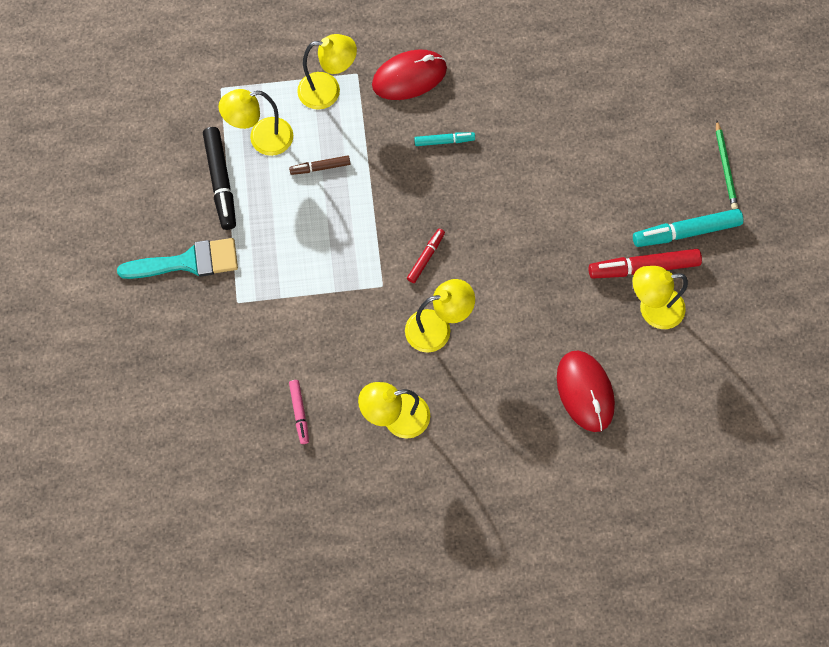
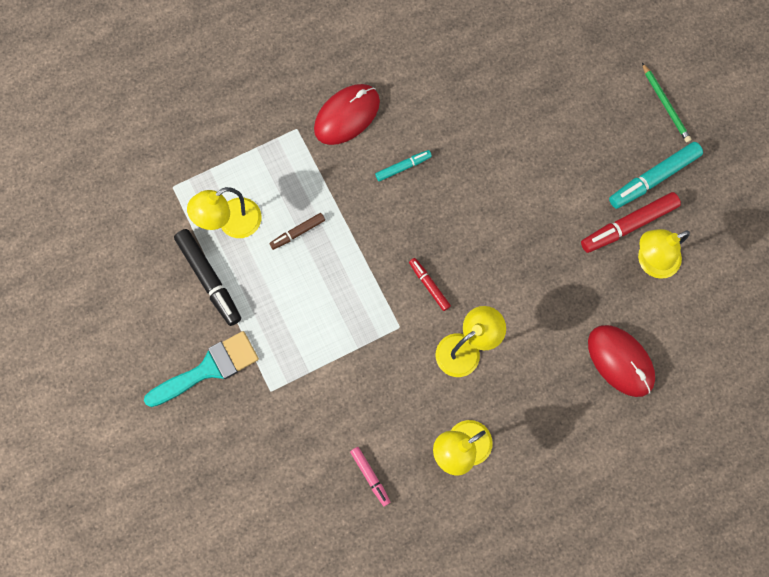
camera: 20 degrees left, 5 degrees up
yellow lamp [297,34,357,110] -> none
red marker [407,229,445,283] -> red marker turned 45 degrees counterclockwise [409,258,451,311]

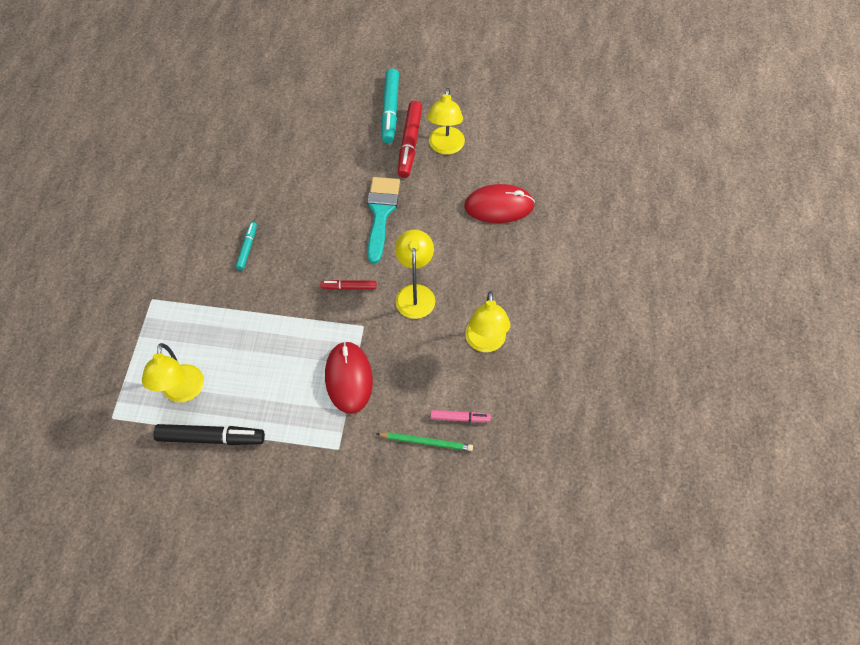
camera: 55 degrees left, 15 degrees down
turquoise brush [144,331,259,407] -> turquoise brush moved to [367,177,400,264]
brown marker [269,213,325,250] -> none
red mouse [314,84,380,145] -> red mouse moved to [325,341,373,414]
green pencil [642,63,691,143] -> green pencil moved to [377,432,473,451]

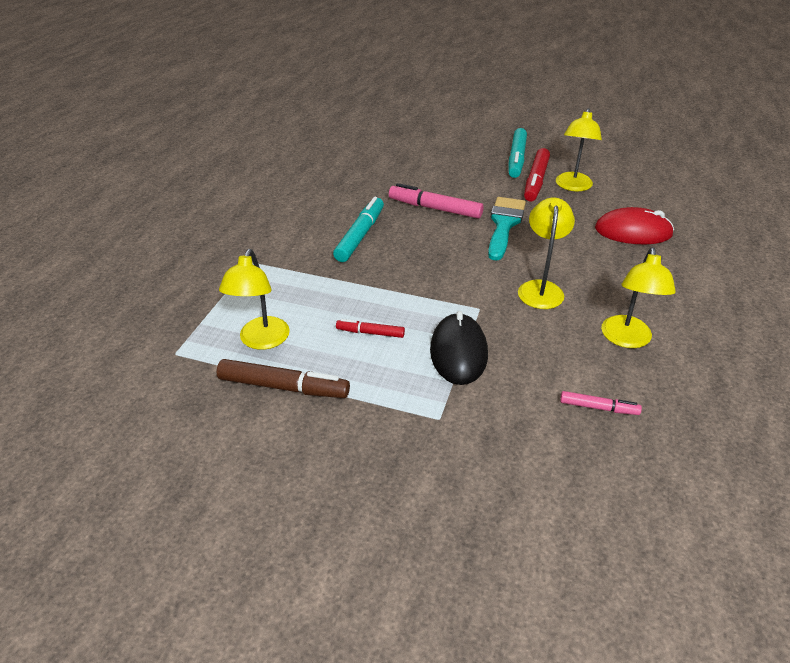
camera: 10 degrees right, 20 degrees down
black marker [153,424,265,445] -> brown marker [216,359,350,398]
turquoise marker [236,222,257,270] -> turquoise marker [333,197,384,262], size x1.78
red marker [320,280,376,290] -> red marker moved to [336,319,405,338]
red mouse [325,341,373,414] -> black mouse [430,311,488,385]
green pencil [377,432,473,451] -> none
none -> pink marker [389,183,484,219]

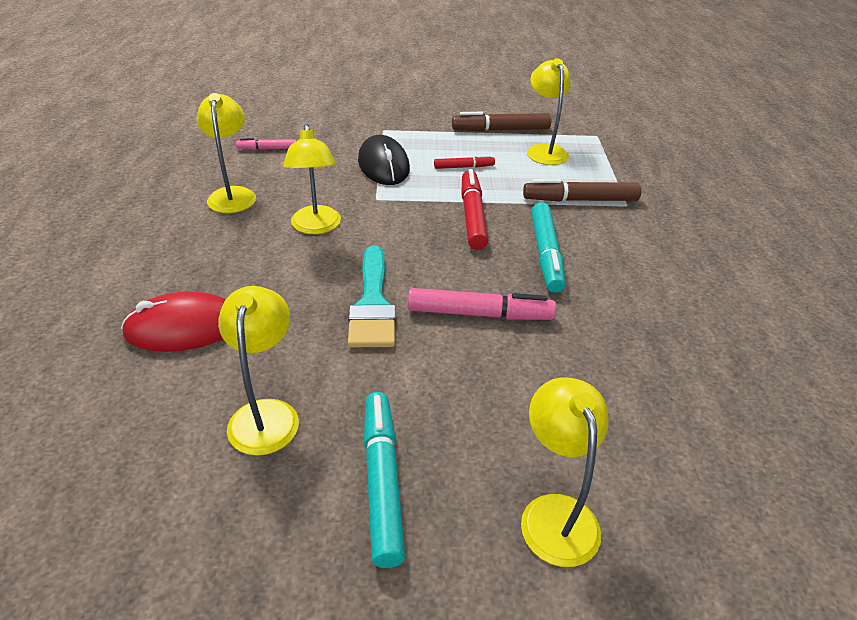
camera: 160 degrees right, 0 degrees up
red marker [524,148,550,201] -> red marker moved to [461,169,488,250]
none -> yellow lamp [521,378,609,567]
none -> brown marker [523,179,641,202]

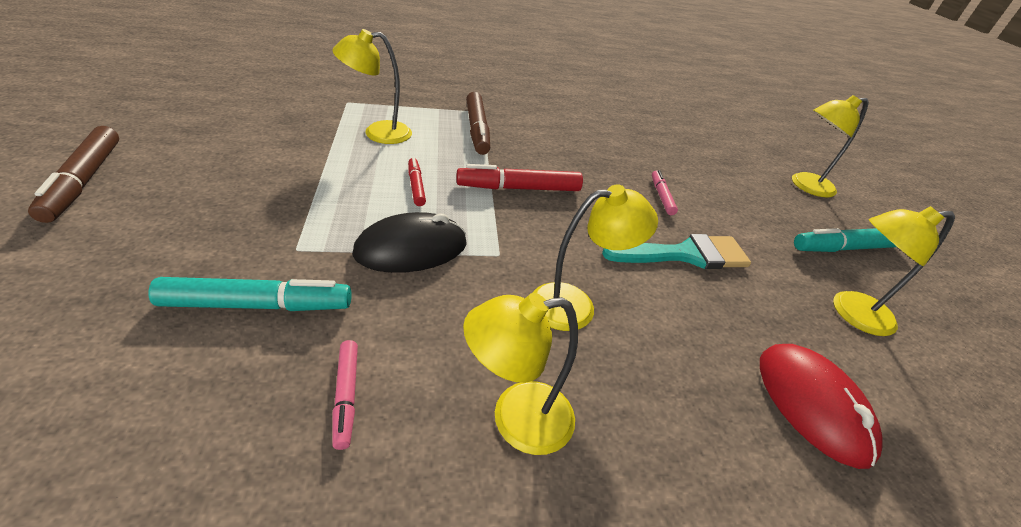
camera: 100 degrees left, 0 degrees up
pink marker [408,288,556,320] -> pink marker [652,170,678,215], size x0.56
brown marker [452,112,552,132] -> brown marker moved to [28,126,119,223]
turquoise marker [531,202,566,293] -> turquoise marker moved to [148,277,352,311]

